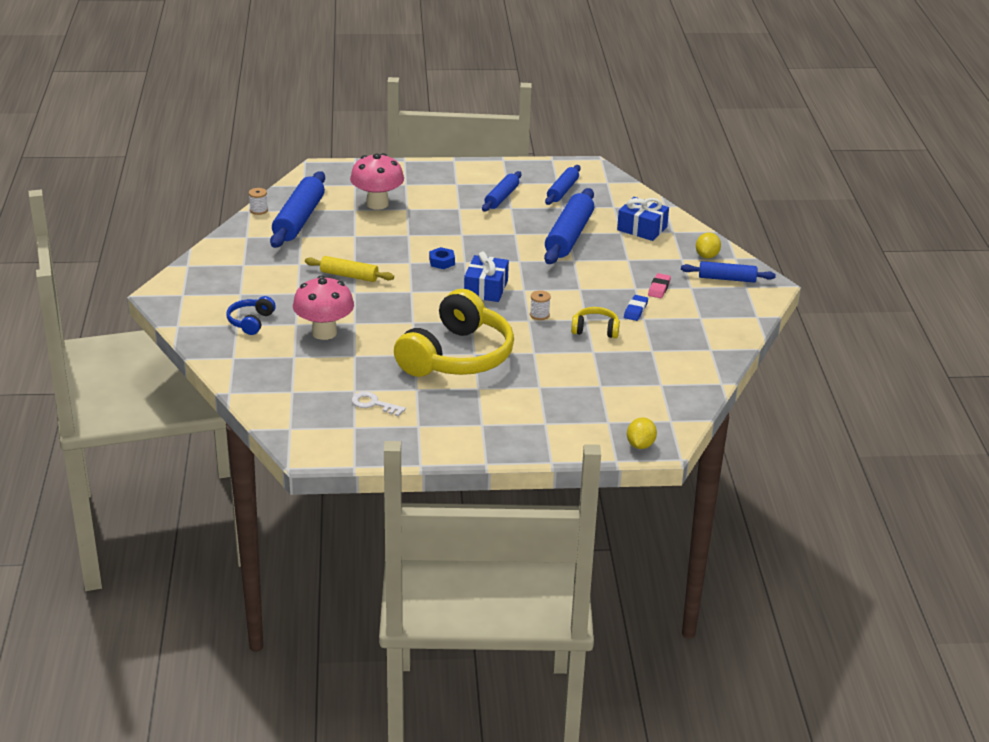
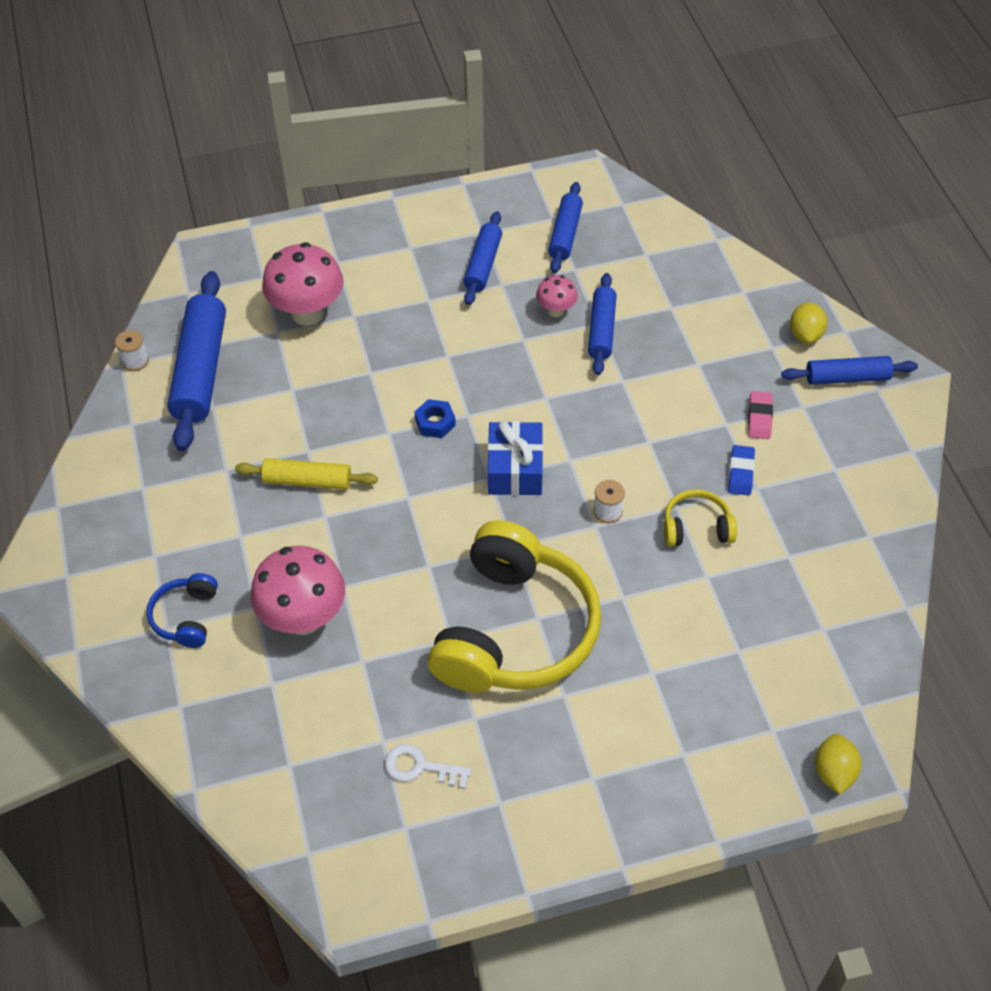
camera: 10 degrees left, 20 degrees up
blue rolling pin [544,188,594,264] -> blue rolling pin [588,273,617,375], size x0.59
blue gift [617,197,669,241] -> none
none -> pink mushroom [536,275,578,317]

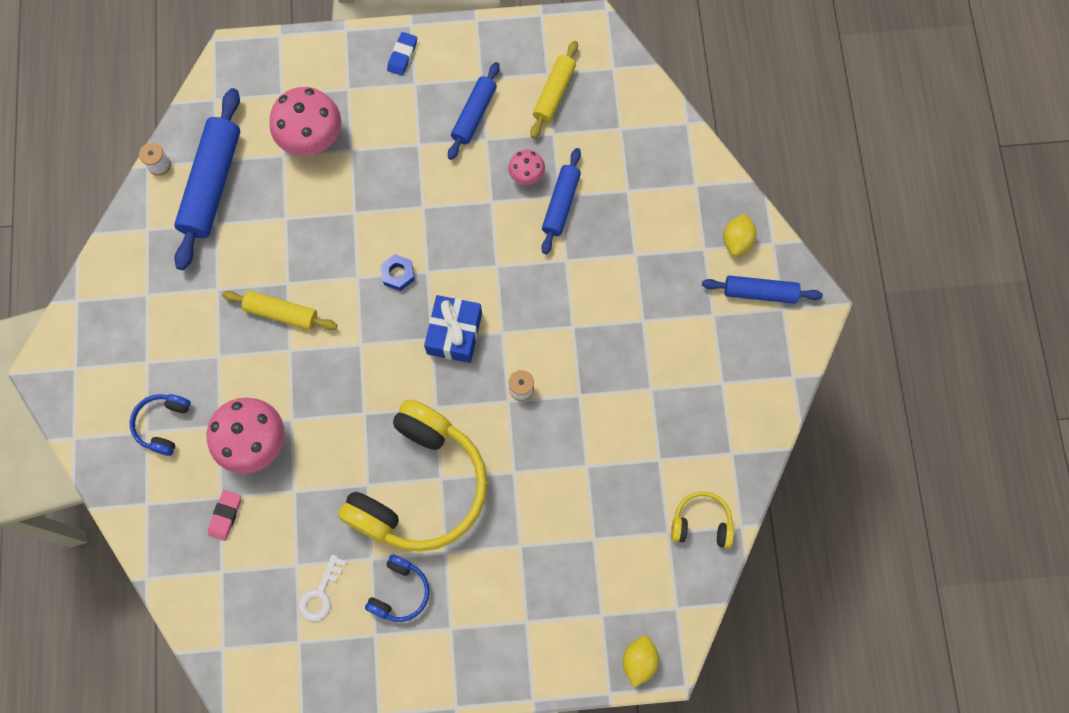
camera: 10 degrees right, 20 degrees up
white key [385,744,471,789] -> white key turned 90 degrees counterclockwise [298,554,347,622]
blue rolling pin [548,182,583,273] -> yellow rolling pin [530,41,578,138]
yellow headphones [664,489,737,546] -> yellow headphones moved to [671,492,734,548]
blue eraser [728,445,755,496] -> blue eraser moved to [387,32,417,76]
pink eraser [748,391,773,439] -> pink eraser moved to [208,490,241,541]
none -> blue headphones [365,554,430,622]

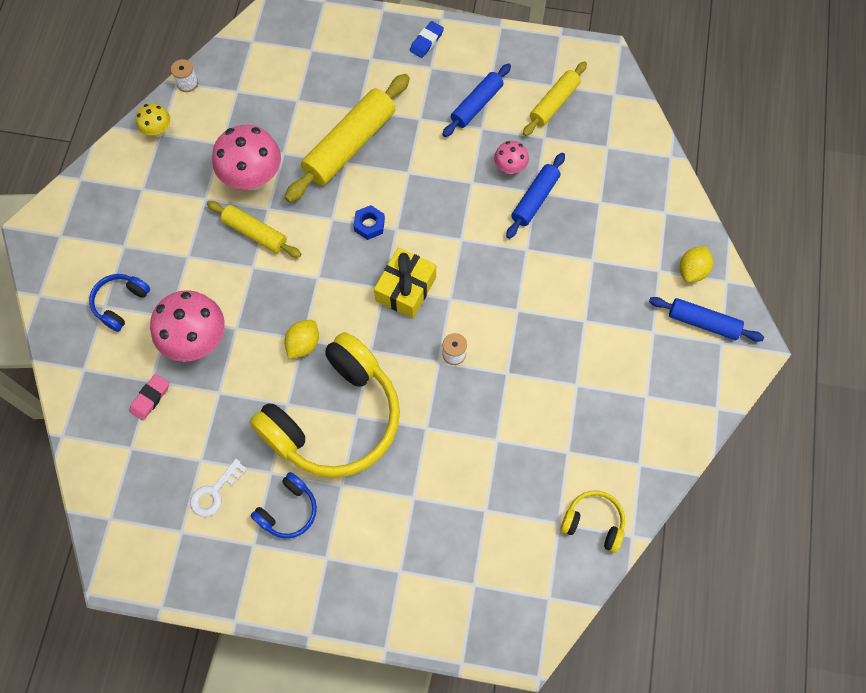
camera: 15 degrees right, 5 degrees down
blue rolling pin [174,88,240,270] -> none
pink mushroom [270,87,341,156] -> pink mushroom moved to [212,125,281,190]
blue gift [424,295,482,363] -> yellow gift [374,247,436,318]
yellow lemon [623,636,659,688] -> yellow lemon moved to [284,320,319,359]
none -> yellow mushroom [136,103,170,137]
none -> yellow rolling pin [285,74,410,202]

